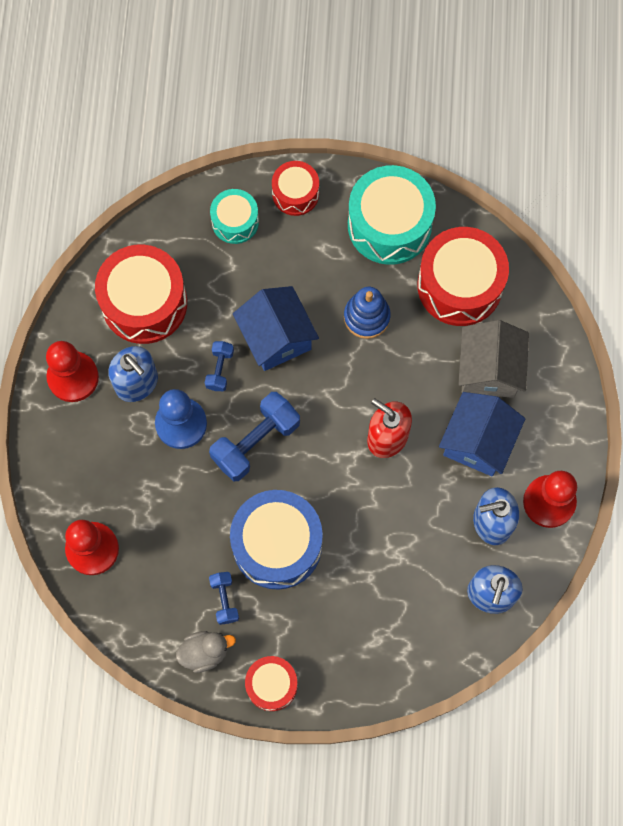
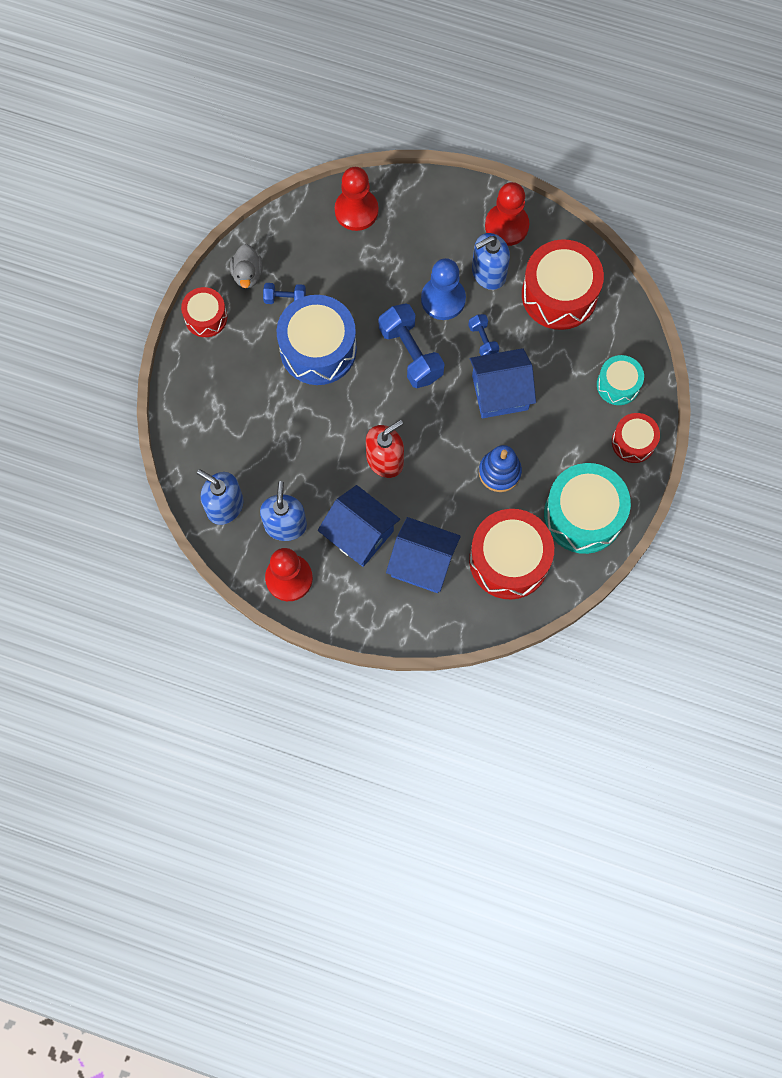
camera: 105 degrees right, 0 degrees up
blue dumbbell [205,341,234,391] -> blue dumbbell turned 45 degrees clockwise [468,314,499,356]
grey house [458,320,529,398] -> blue house [386,517,461,593]

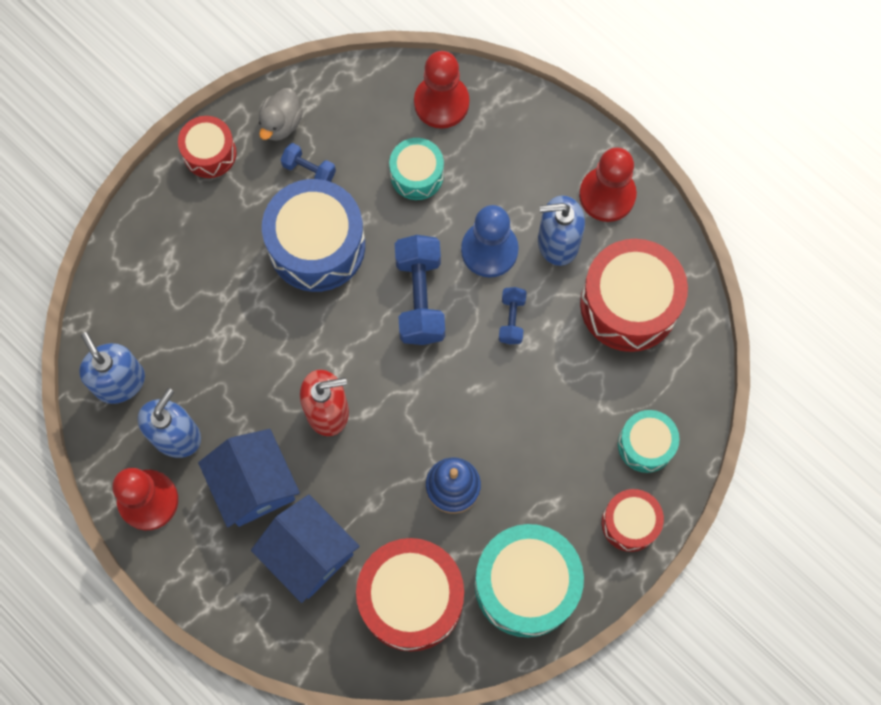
camera: 25 degrees right, 0 degrees up
blue house [470,348,536,418] -> none
none -> turquoise drum [389,138,444,200]

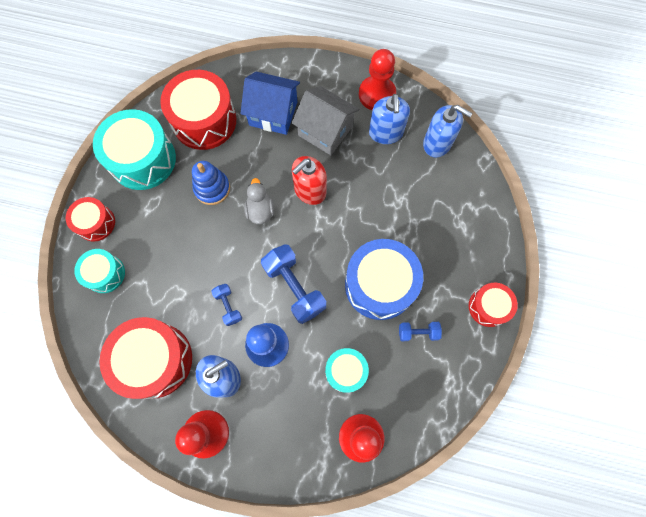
camera: 150 degrees right, 0 degrees up
blue house [198,429,300,527] -> grey house [292,86,359,155]
grey duck [259,88,303,141] -> grey duck moved to [244,178,274,224]

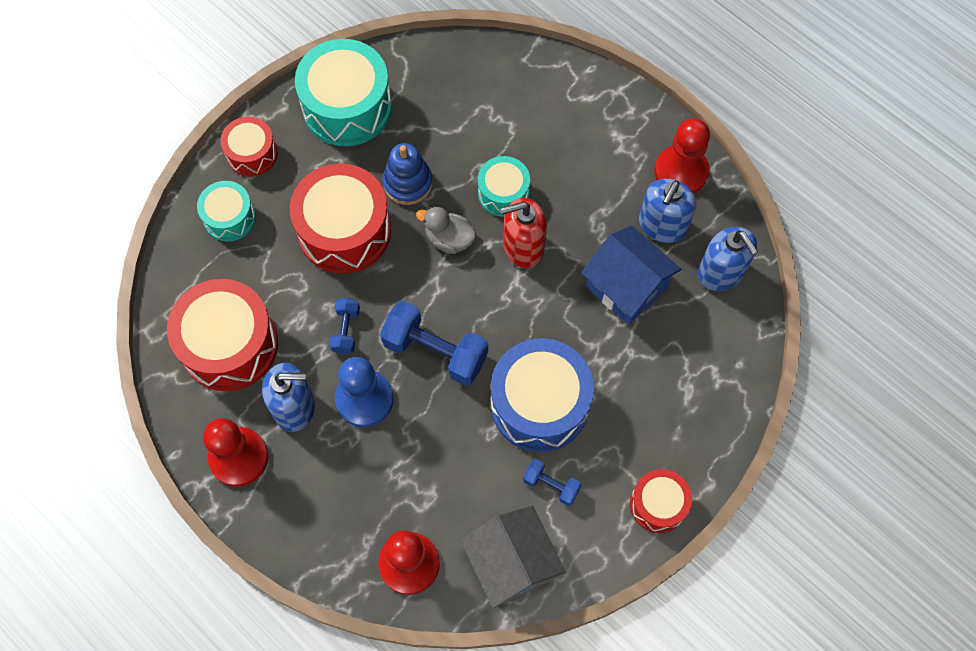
camera: 30 degrees right, 5 degrees down
red drum [160,70,236,150] -> red drum moved to [290,163,391,274]
blue house [240,72,300,135] -> blue house moved to [581,226,681,325]
grey duck [244,178,274,224] -> grey duck turned 90 degrees counterclockwise [416,207,476,254]
blue dumbbell [261,244,326,324] -> blue dumbbell turned 60 degrees counterclockwise [380,301,488,386]
grey house [292,86,359,155] -> grey house moved to [460,505,566,608]
turquoise drum [325,348,369,393] -> turquoise drum moved to [478,156,530,217]

